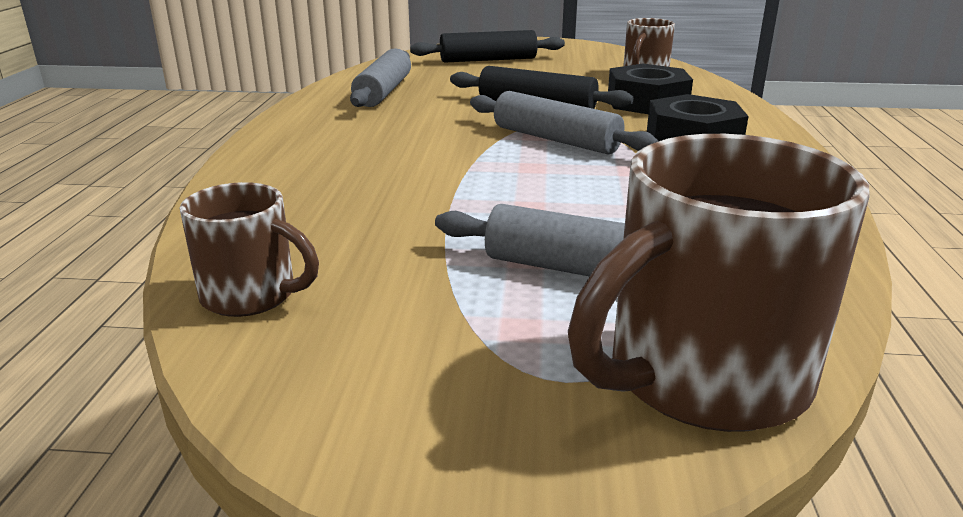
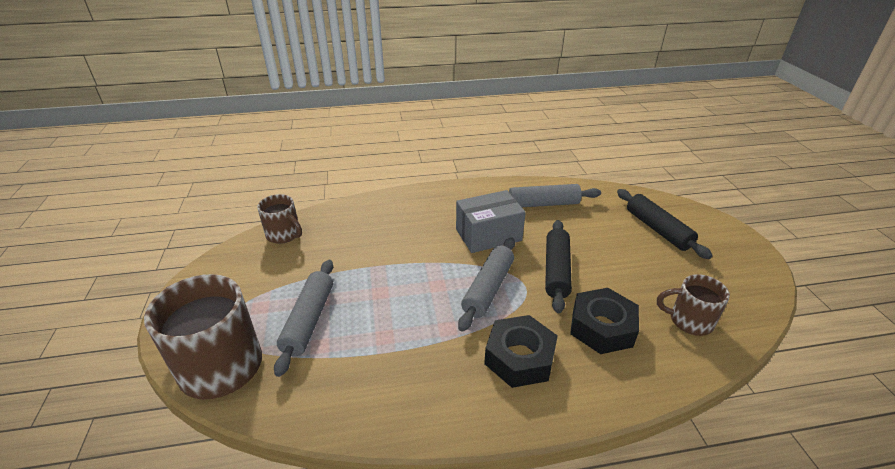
camera: 75 degrees right, 10 degrees up
brown mug [180,182,319,317] -> brown mug turned 60 degrees counterclockwise [257,194,302,244]
none -> grey box [456,190,526,253]

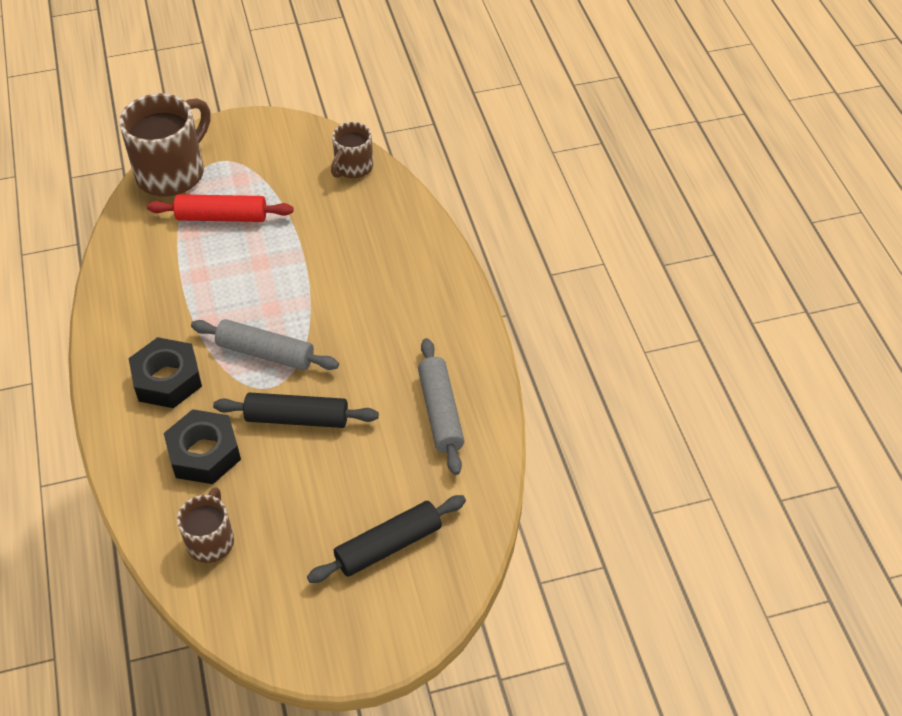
camera: 85 degrees right, 15 degrees up
grey rolling pin [274,260,333,377] -> red rolling pin [147,194,293,222]
grey box [456,190,526,253] -> none

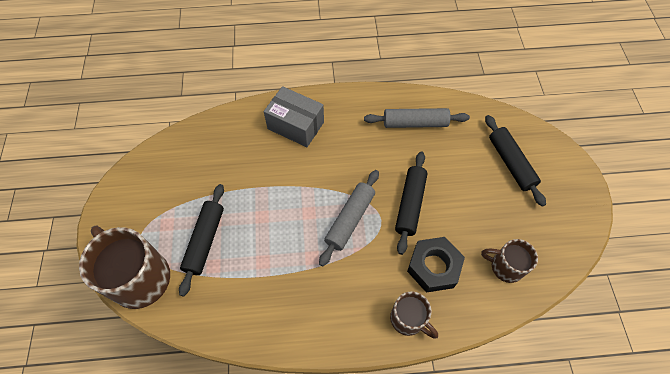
camera: 80 degrees left, 10 degrees up
black nut [128,337,202,408] -> none
red rolling pin [147,194,293,222] -> black rolling pin [179,184,224,297]
brown mug [331,122,373,178] -> brown mug moved to [390,291,438,339]
none -> grey box [264,86,324,147]

